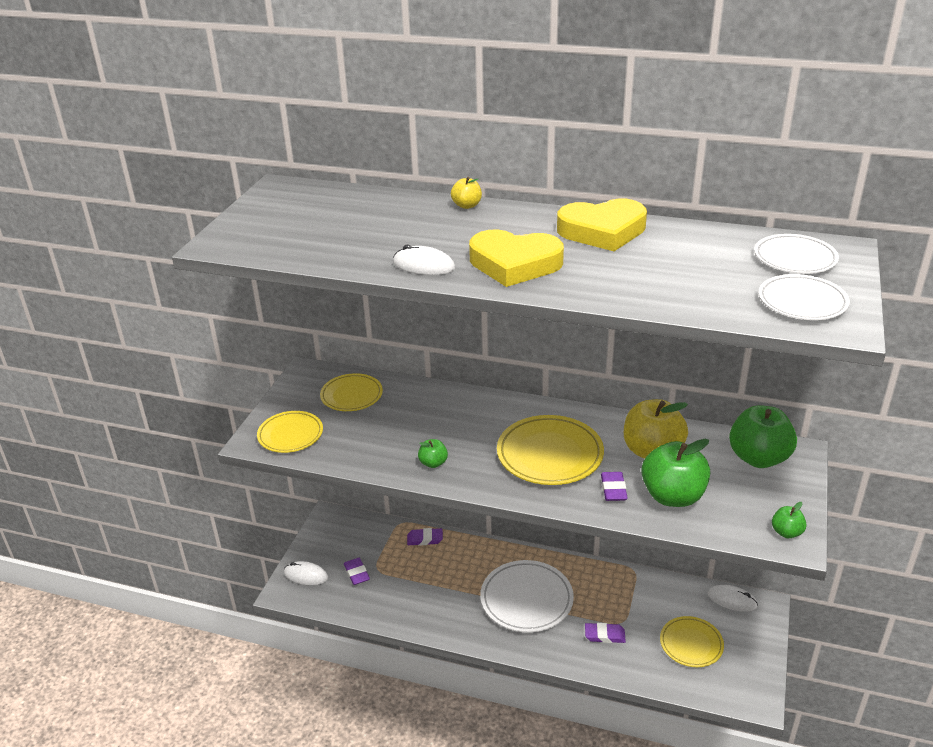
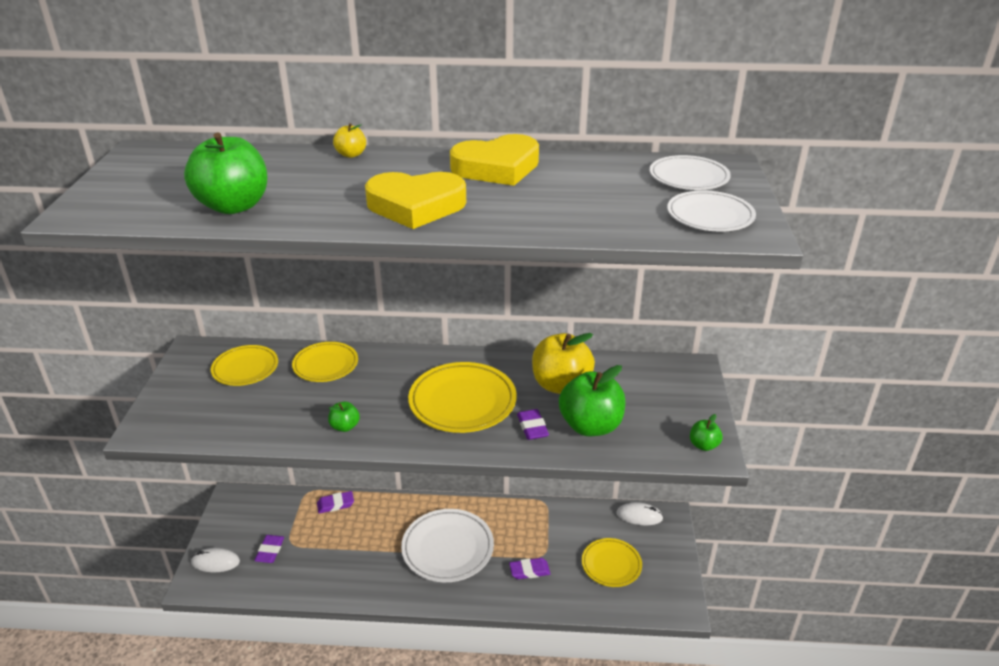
camera: 15 degrees left, 0 degrees up
yellow plate [257,411,323,453] -> yellow plate moved to [292,342,358,382]
purple eraser [344,558,370,585] -> purple eraser turned 45 degrees clockwise [254,535,284,563]
white mouse [393,245,455,275] -> none
green apple [729,405,797,468] -> green apple moved to [184,133,268,214]

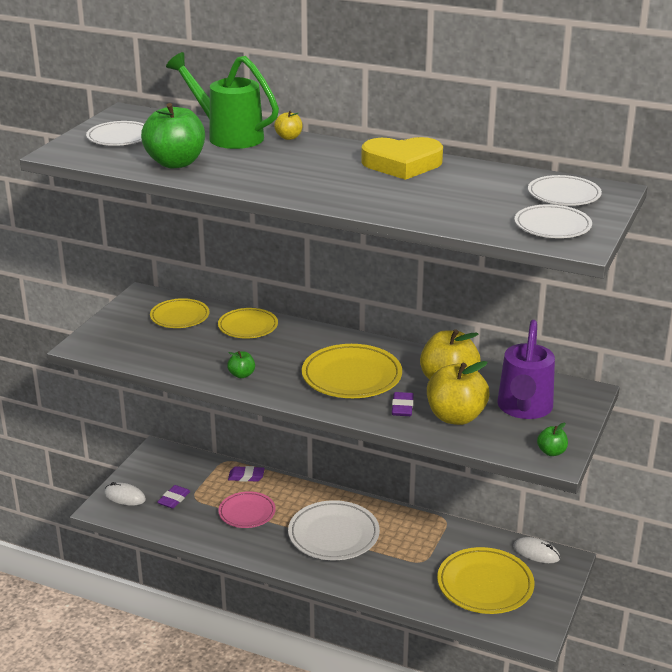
camera: 20 degrees right, 5 degrees down
yellow heart [365,172,466,229] -> none
purple eraser [509,558,550,579] -> none
green apple [559,365,625,436] -> yellow apple [427,361,489,425]
yellow plate [582,538,642,587] -> yellow plate [437,547,535,614], size x1.56
none -> white plate [86,121,144,146]
none -> green watering can [166,52,279,149]
none -> pink plate [218,491,276,528]
none -> purple watering can [498,320,555,419]

